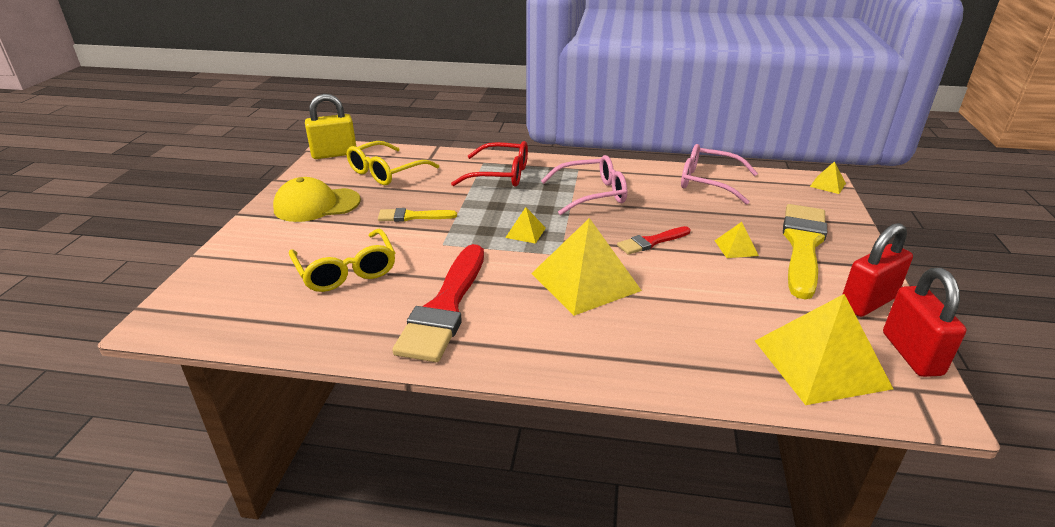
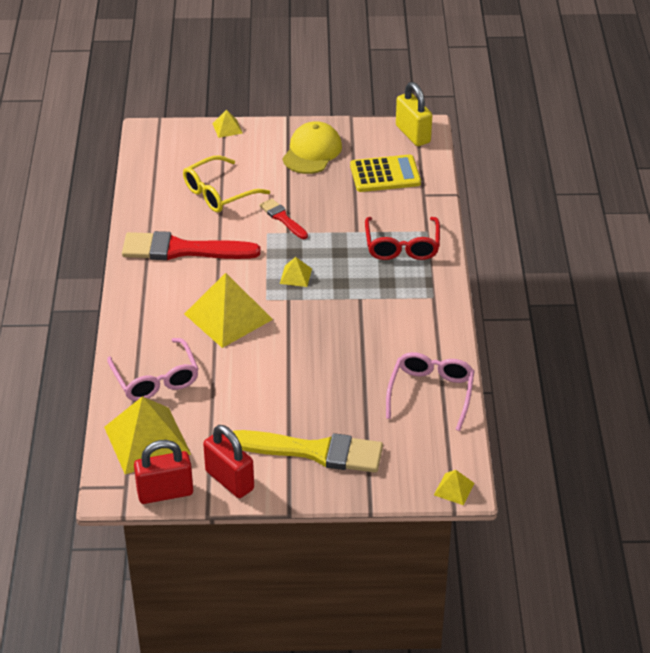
camera: 80 degrees right, 10 degrees up
yellow cap [273,177,361,222] -> yellow cap turned 45 degrees clockwise [283,121,342,174]
yellow glasses [347,141,439,185] -> yellow calculator [350,154,421,192]
yellow brush [378,208,457,222] -> none
pink glasses [541,155,627,215] -> pink glasses moved to [107,338,199,401]
red brush [617,226,690,255] -> red brush moved to [260,199,308,239]
yellow pyramid [715,222,759,258] -> yellow pyramid moved to [212,109,243,138]

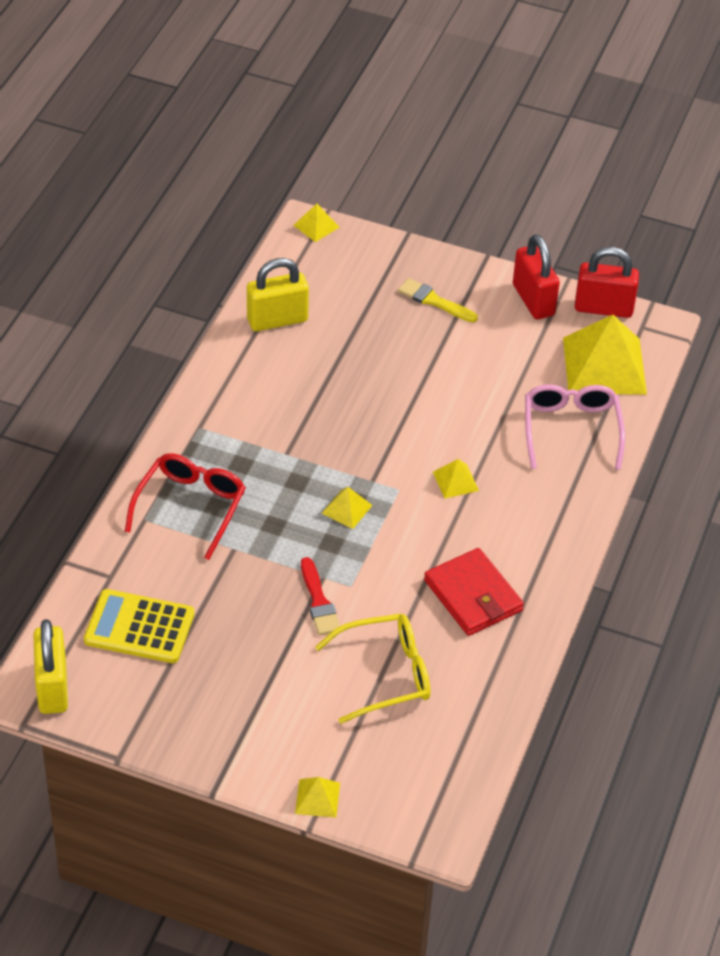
camera: 160 degrees left, 5 degrees up
red brush [122,231,261,260] -> red wallet [424,548,524,636]
yellow pyramid [184,273,273,348] -> yellow pyramid [433,459,479,499], size x0.45
yellow brush [233,430,383,473] -> yellow brush [398,278,478,322], size x0.51
yellow cap [283,121,342,174] -> none
pink glasses [386,352,474,431] -> yellow padlock [247,258,309,331]

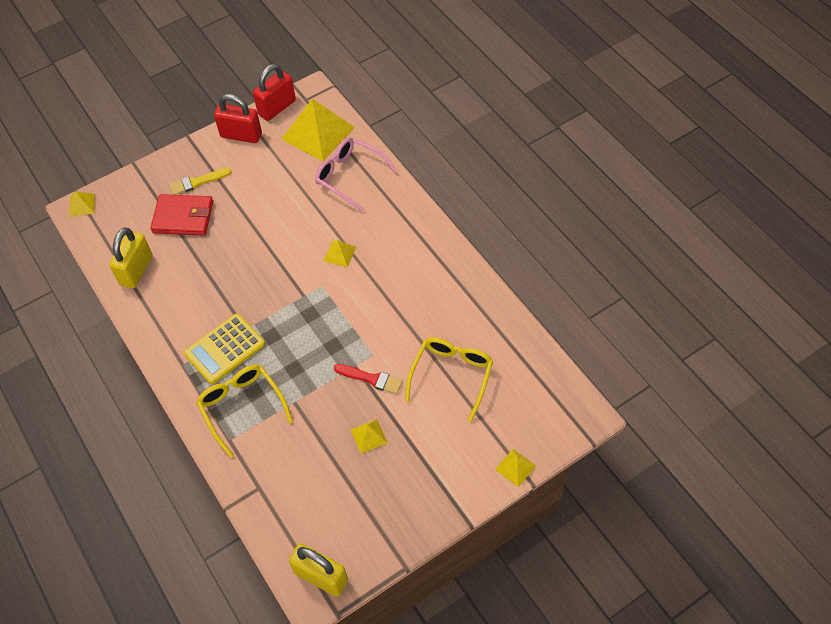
camera: 50 degrees left, 10 degrees up
yellow calculator [84,589,195,663] -> yellow calculator moved to [184,314,265,384]
red glasses [125,453,246,560] -> yellow glasses [196,365,293,458]
yellow pyramid [322,487,372,529] -> yellow pyramid moved to [350,419,387,454]
red wallet [424,548,524,636] -> red wallet moved to [150,194,213,236]

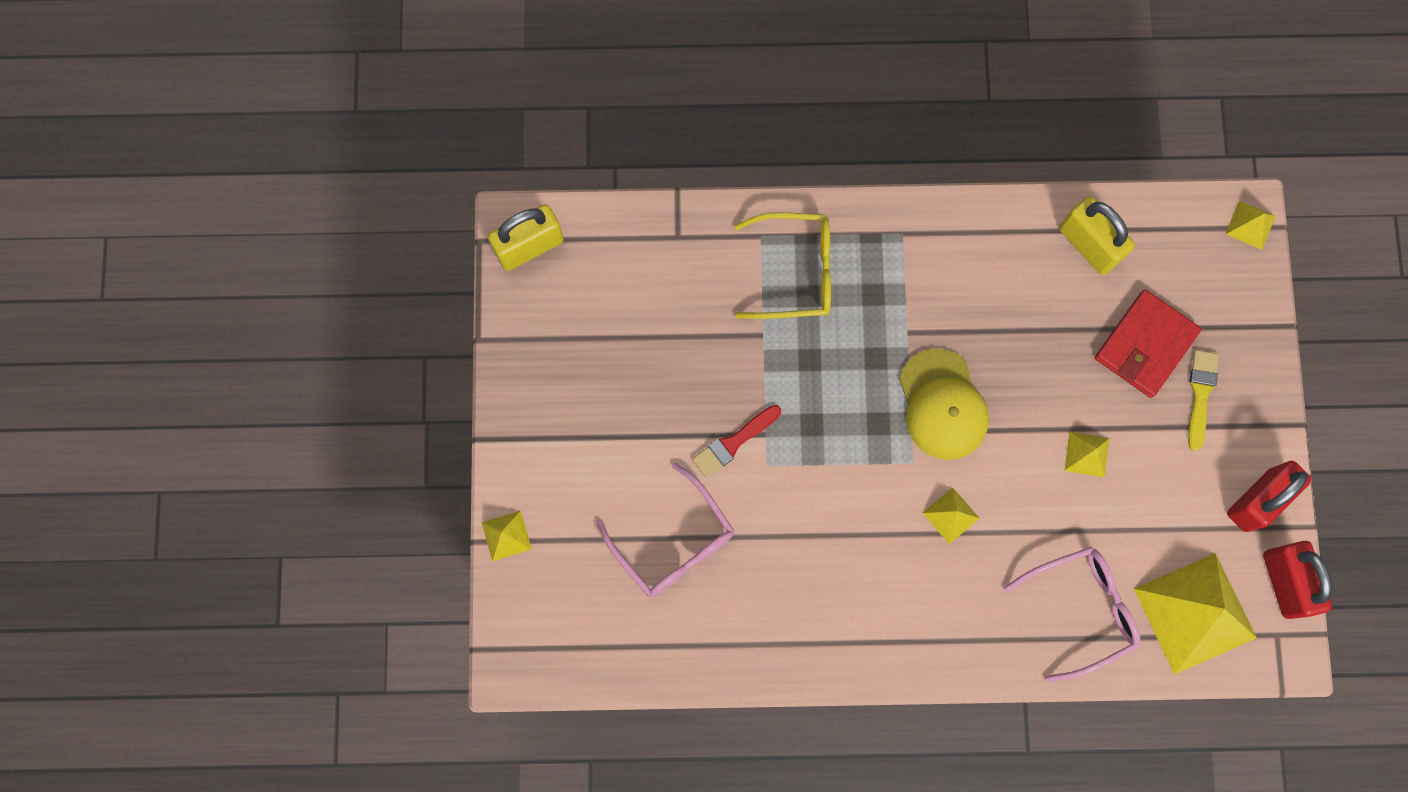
camera: 120 degrees right, 20 degrees up
yellow calculator [184,314,265,384] -> none
yellow pyramid [350,419,387,454] -> yellow pyramid moved to [1064,431,1109,477]
yellow glasses [405,337,493,422] -> pink glasses [596,462,734,597]
none -> yellow cap [899,348,989,460]

